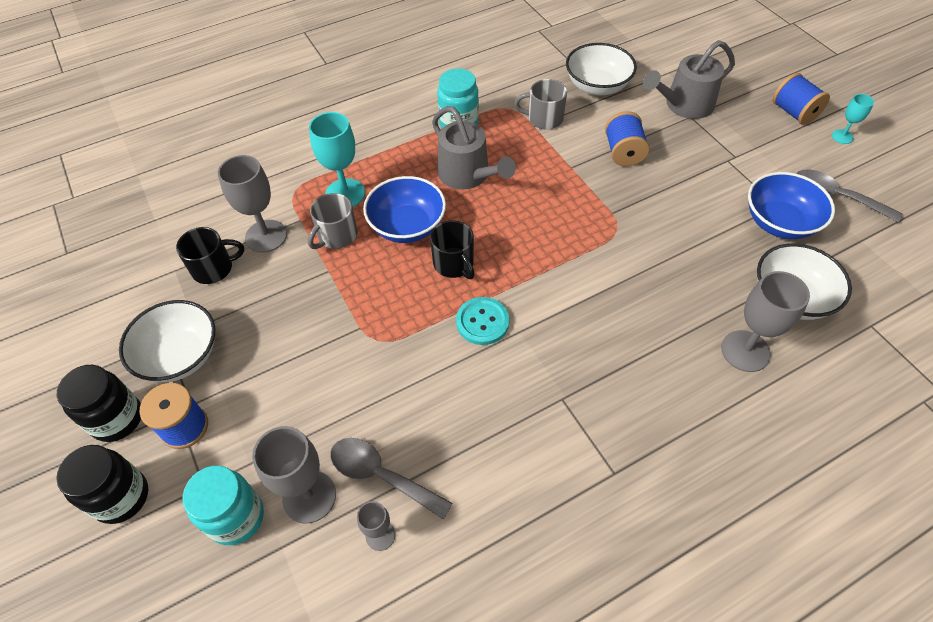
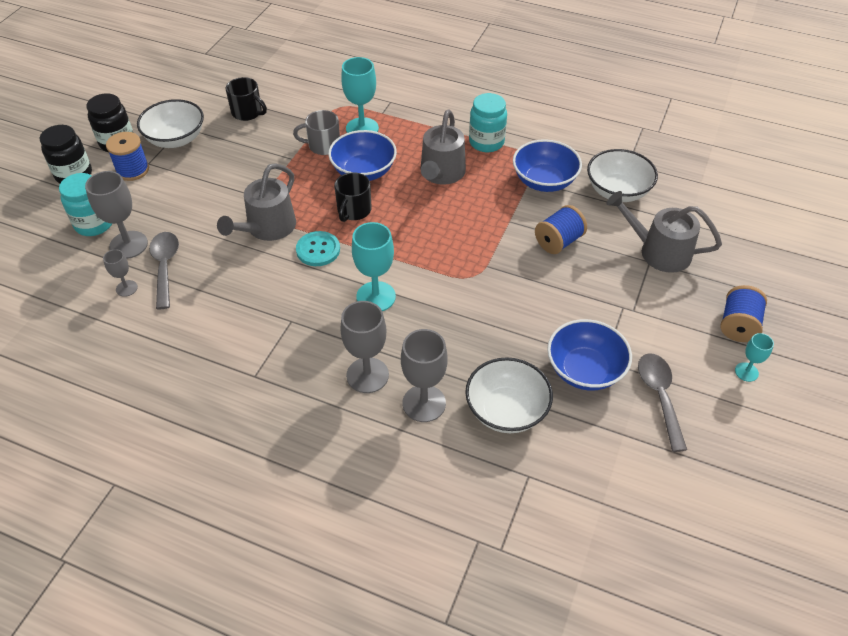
camera: 50 degrees right, 5 degrees down
grey goblet [218,155,287,253] -> grey goblet moved to [340,301,389,393]
grey mug [514,79,567,129] -> blue bowl [513,140,582,192]
none -> grey watering can [217,163,296,241]
none -> turquoise goblet [352,222,396,311]

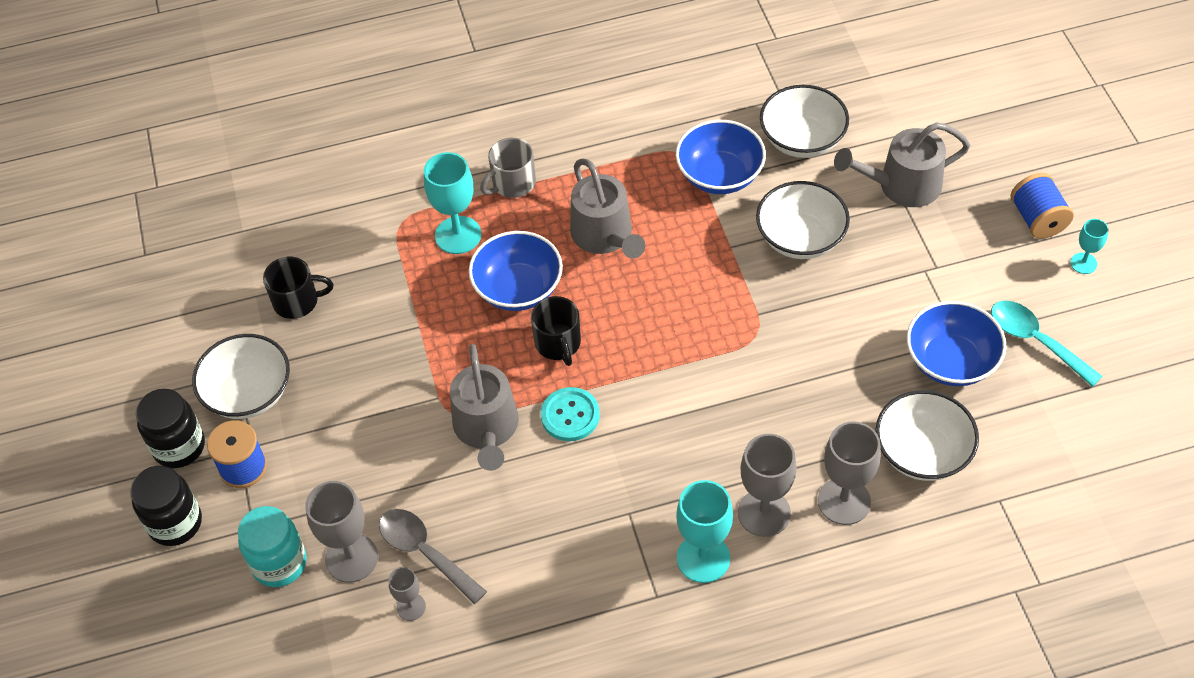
camera: 35 degrees left, 5 degrees up
grey mug [293,110,340,155] -> grey mug moved to [480,138,536,198]
turquoise goblet [352,222,396,311] -> turquoise goblet moved to [676,480,733,583]
turquoise jar [469,93,507,152] -> none
blue spool [535,205,587,254] -> white bowl [756,181,850,259]
grey spoon [638,353,687,452] -> turquoise spoon [991,300,1103,387]

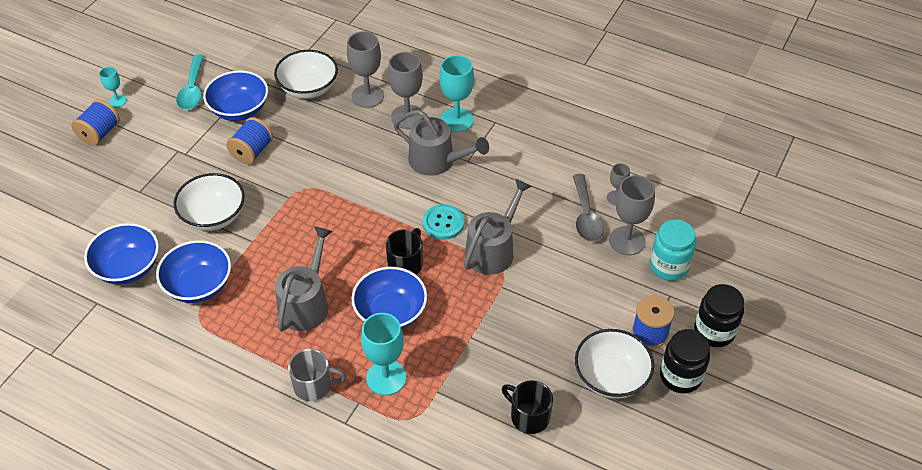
camera: 140 degrees left, 5 degrees down
white bowl [760,85,849,158] -> blue bowl [84,223,159,285]
grey watering can [834,122,970,207] -> grey watering can moved to [394,110,489,176]
none -> blue spool [226,117,273,164]

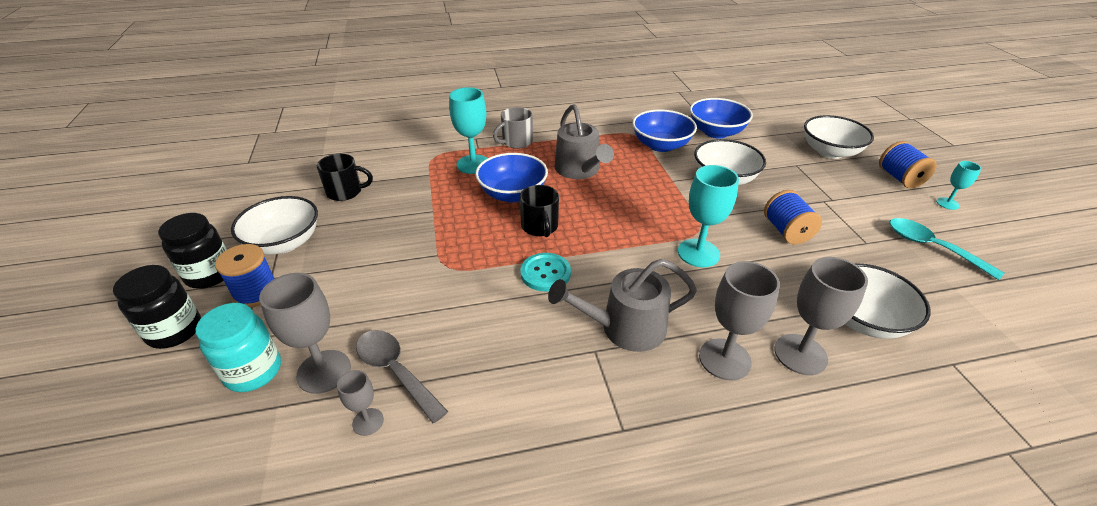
camera: 140 degrees right, 10 degrees down
blue bowl [203,70,268,121] -> none
turquoise goblet [440,55,474,132] -> turquoise goblet moved to [678,165,739,267]
grey watering can [464,179,532,275] -> none
none -> white bowl [804,115,874,159]

